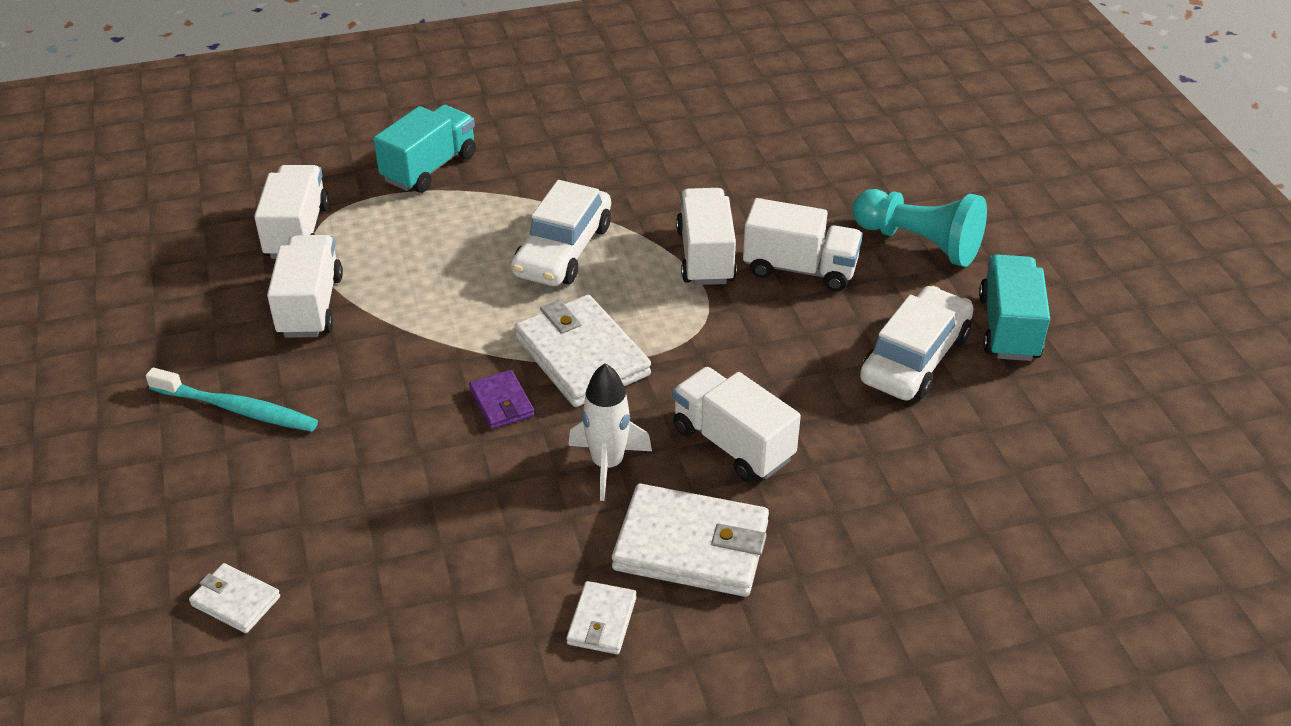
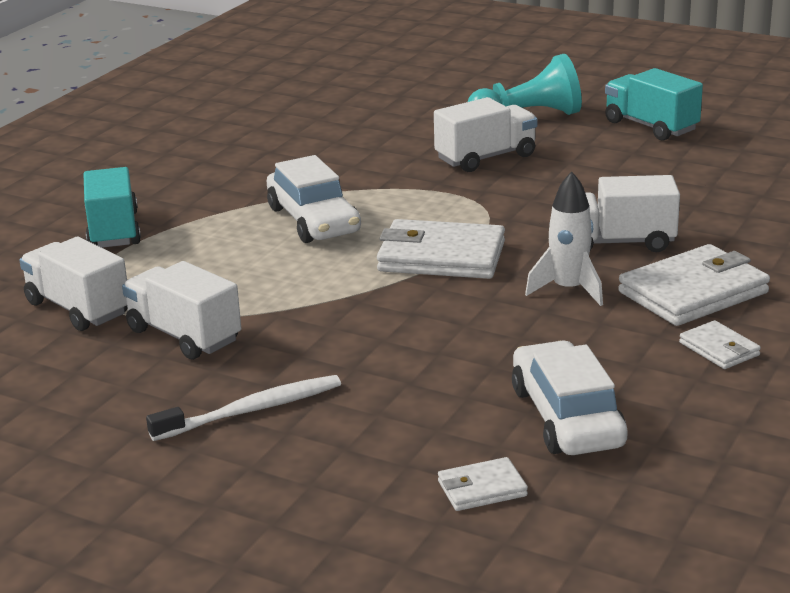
camera: 45 degrees left, 15 degrees down
turquoise toothbrush [146,368,318,432] -> white toothbrush [146,375,341,441]
purple wallet [469,370,534,429] -> none
white truck [676,188,737,285] -> none
white car [860,286,974,401] -> white car moved to [512,341,628,455]

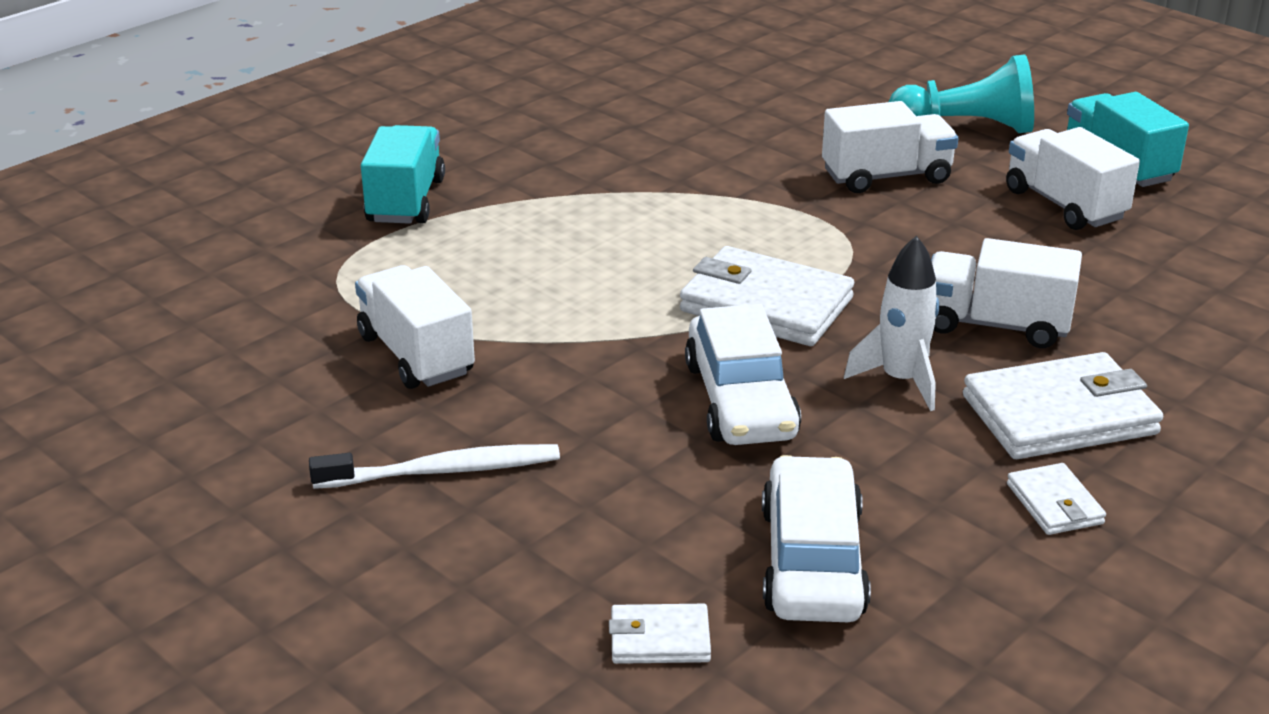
camera: 15 degrees right, 5 degrees up
white truck [19,236,127,331] -> white truck moved to [1006,127,1140,230]
white car [267,155,361,243] -> white car moved to [685,304,801,445]

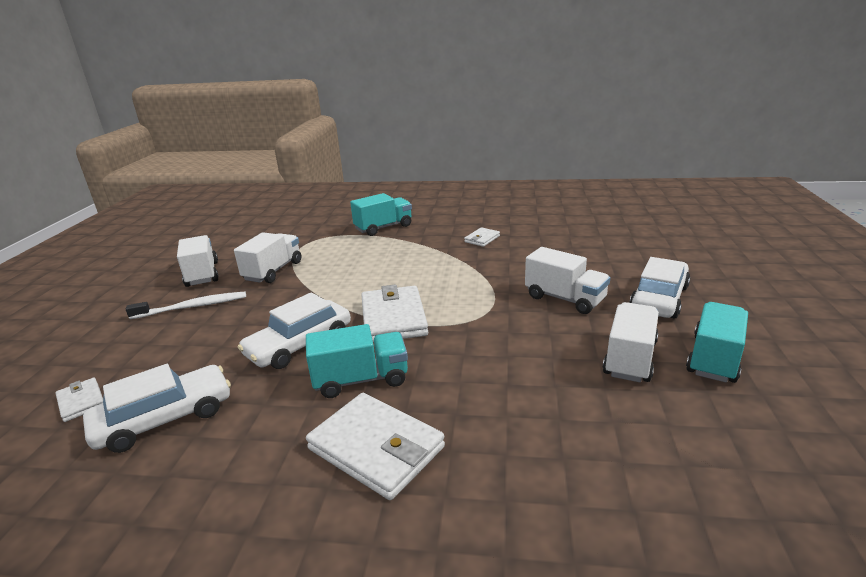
camera: 55 degrees right, 5 degrees down
white toothbrush [309,444,560,489] -> white toothbrush turned 60 degrees counterclockwise [126,291,246,319]
white rocket [844,236,939,411] -> turquoise truck [306,324,408,398]
turquoise pawn [888,54,1034,133] -> white car [629,257,690,318]
white truck [931,238,1082,348] -> white truck moved to [177,235,219,287]
white wallet [1007,463,1106,535] -> white wallet moved to [464,227,500,247]

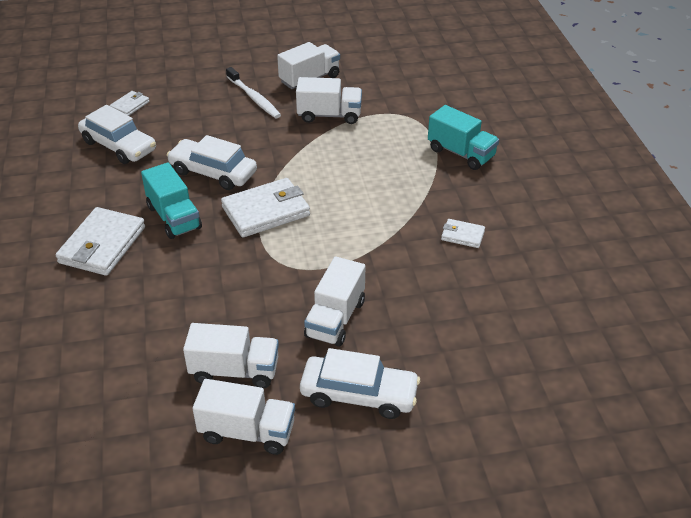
camera: 70 degrees right, 15 degrees up
turquoise truck [686,302,748,383] -> white truck [193,379,295,455]

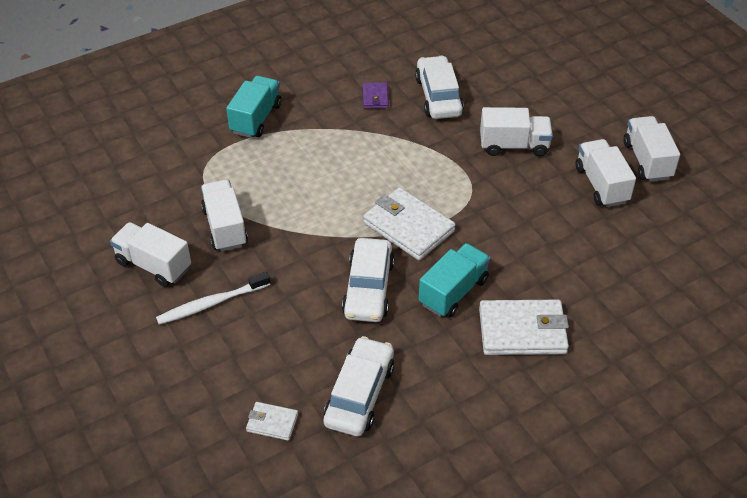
camera: 110 degrees left, 5 degrees up
white toothbrush [226,67,281,118] -> white toothbrush turned 150 degrees counterclockwise [156,272,270,325]
white car [300,348,420,419] -> white car moved to [415,56,464,119]
white wallet [441,219,485,248] -> purple wallet [363,82,389,109]

